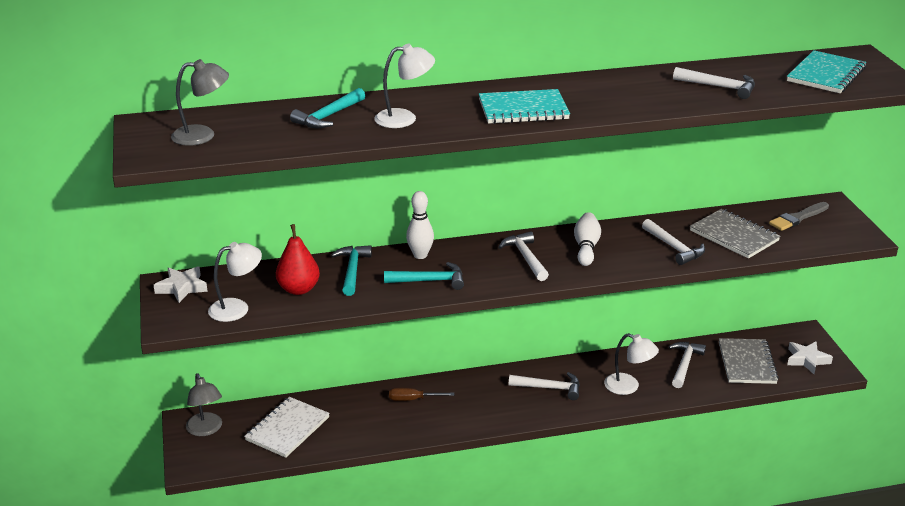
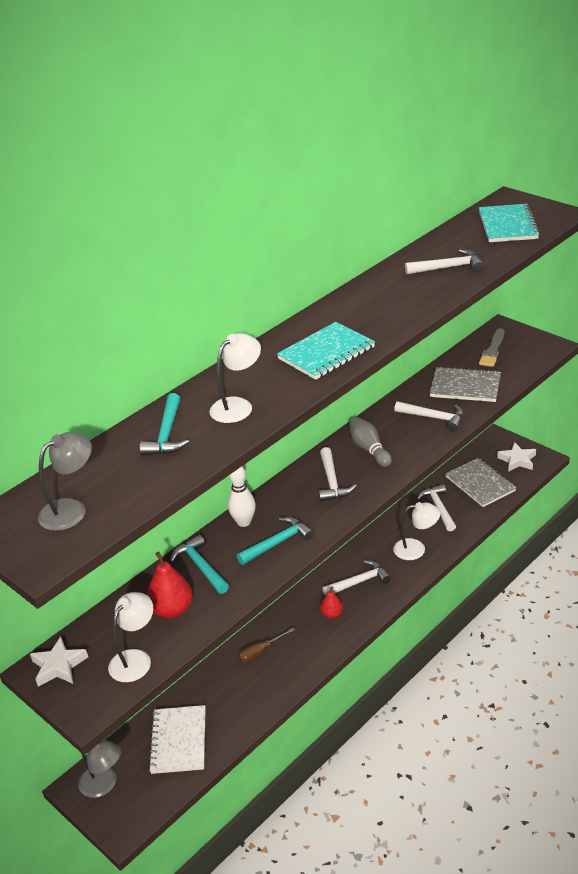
camera: 30 degrees left, 5 degrees up
white hammer [498,231,549,281] -> white hammer turned 135 degrees counterclockwise [319,447,357,502]
white bowling pin [574,212,601,266] -> grey bowling pin [349,417,392,467]
none -> red pear [320,586,343,619]

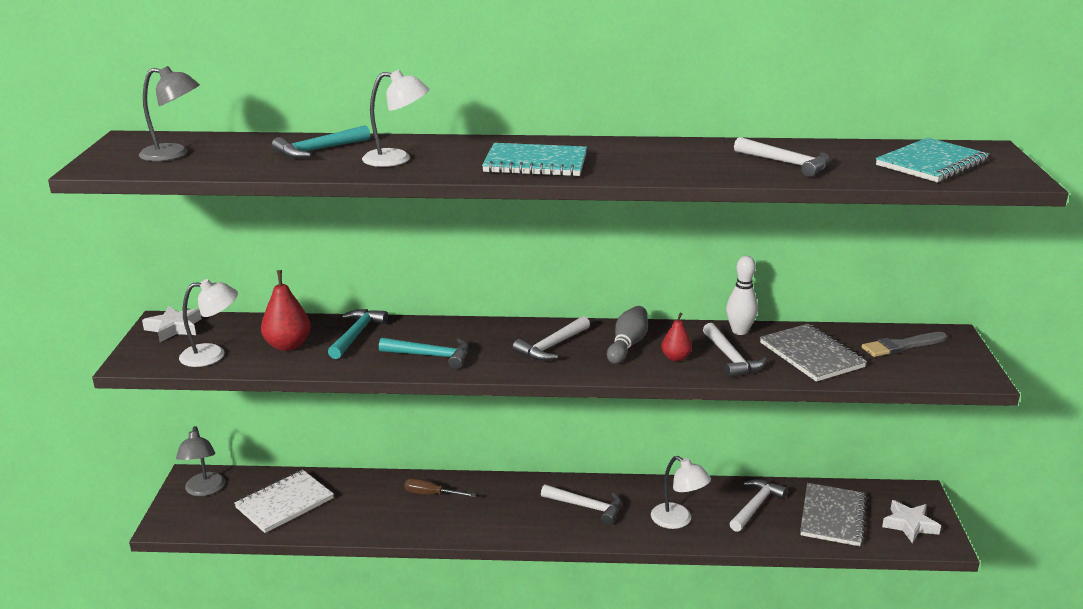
camera: 45 degrees right, 10 degrees down
white bowling pin [228,467,256,527] -> white bowling pin moved to [726,256,758,335]
red pear [320,586,343,619] -> red pear moved to [661,313,692,361]

